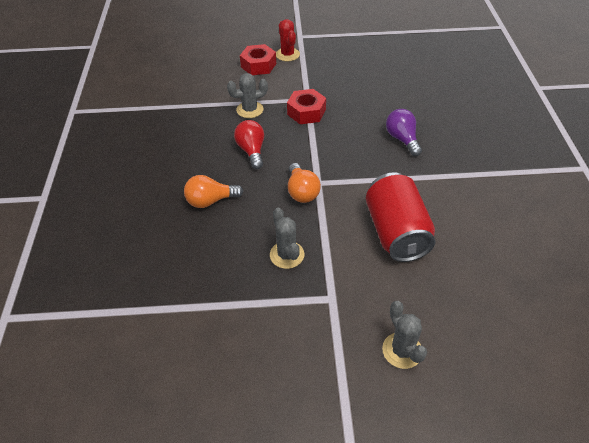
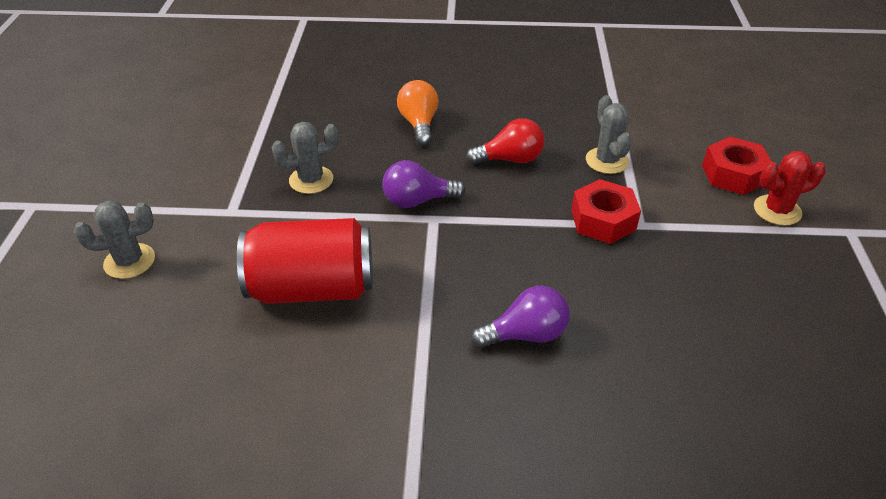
camera: 95 degrees right, 5 degrees down
orange light bulb [288,163,321,203] -> purple light bulb [382,160,466,208]

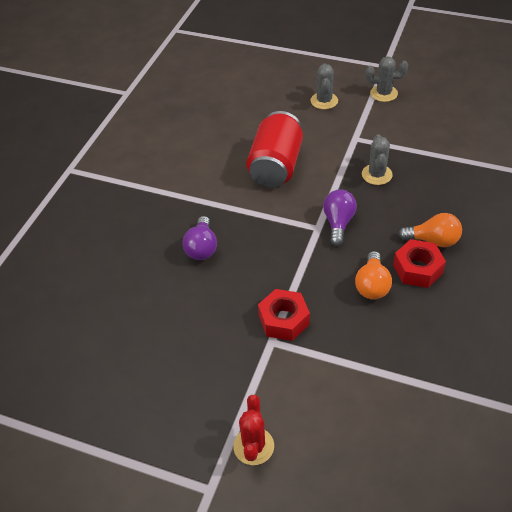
camera: 110 degrees right, 5 degrees up
red light bulb [466,118,545,165] -> orange light bulb [355,251,392,299]
grey cactus [586,95,632,174] -> grey cactus moved to [366,56,408,102]
red nut [702,136,772,195] -> red nut moved to [393,239,446,288]

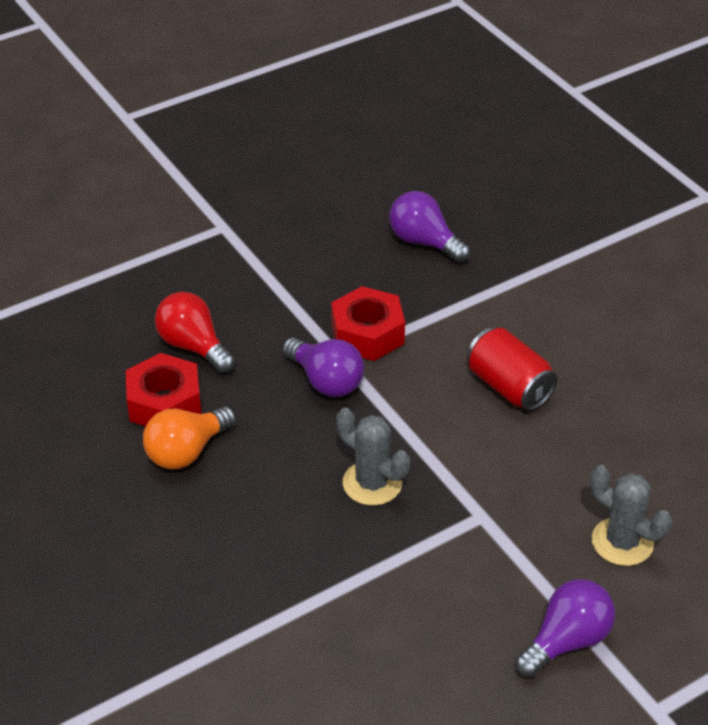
camera: 125 degrees right, 5 degrees down
red cactus [233,395,274,465] -> none
red can [246,111,303,187] -> red can [467,328,557,411], size x0.63
red nut [258,289,310,341] -> red nut moved to [331,286,405,361]
orange light bulb [355,251,392,299] -> red light bulb [155,292,235,373]
grey cactus [366,56,408,102] -> purple light bulb [515,579,615,678]

